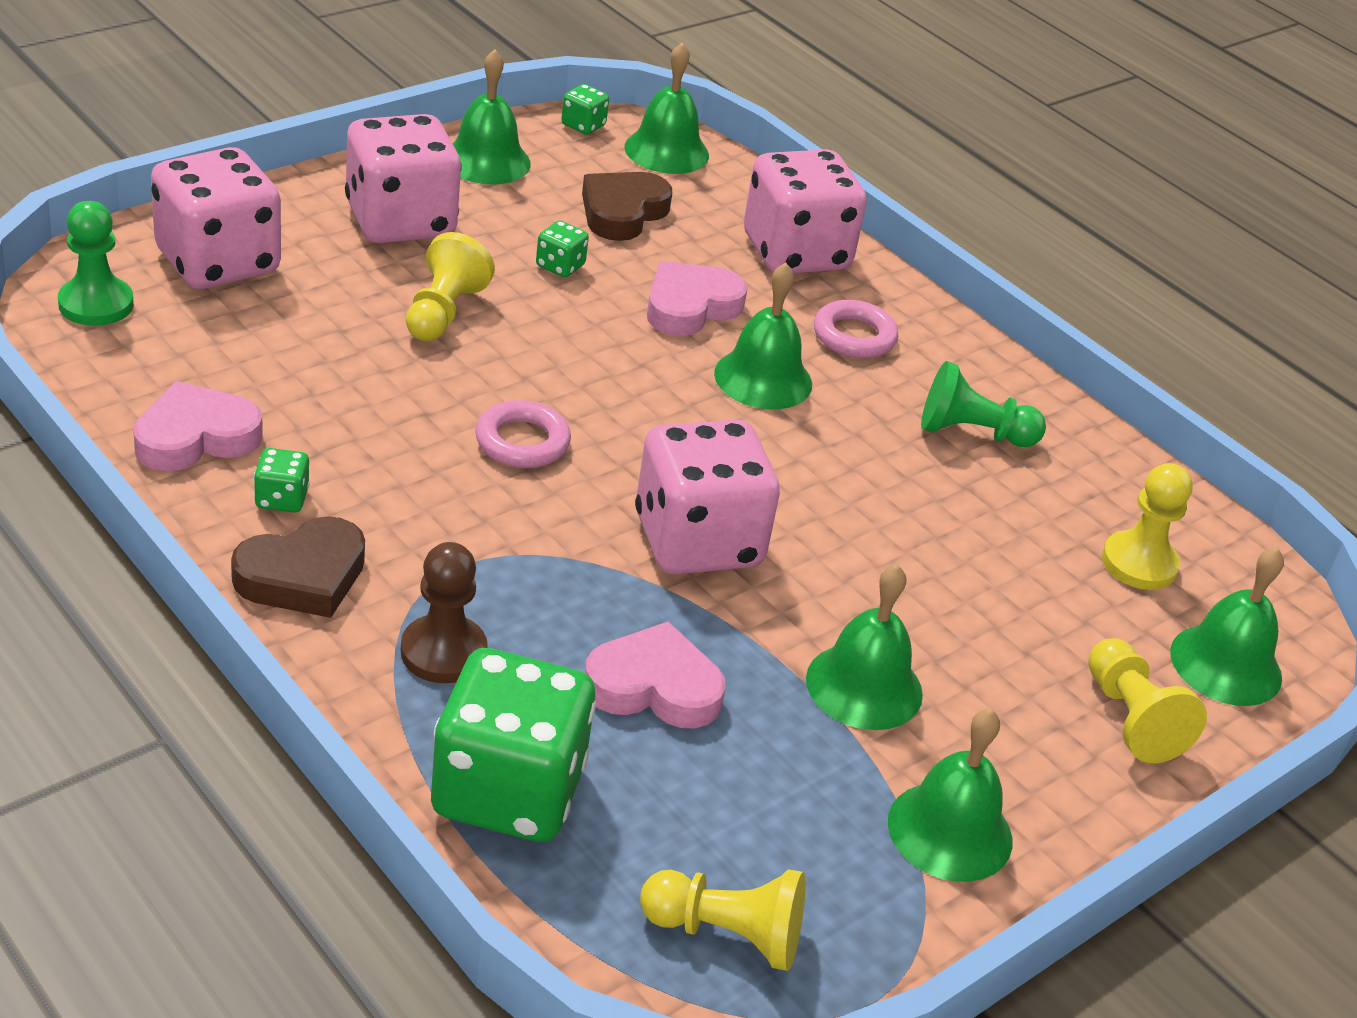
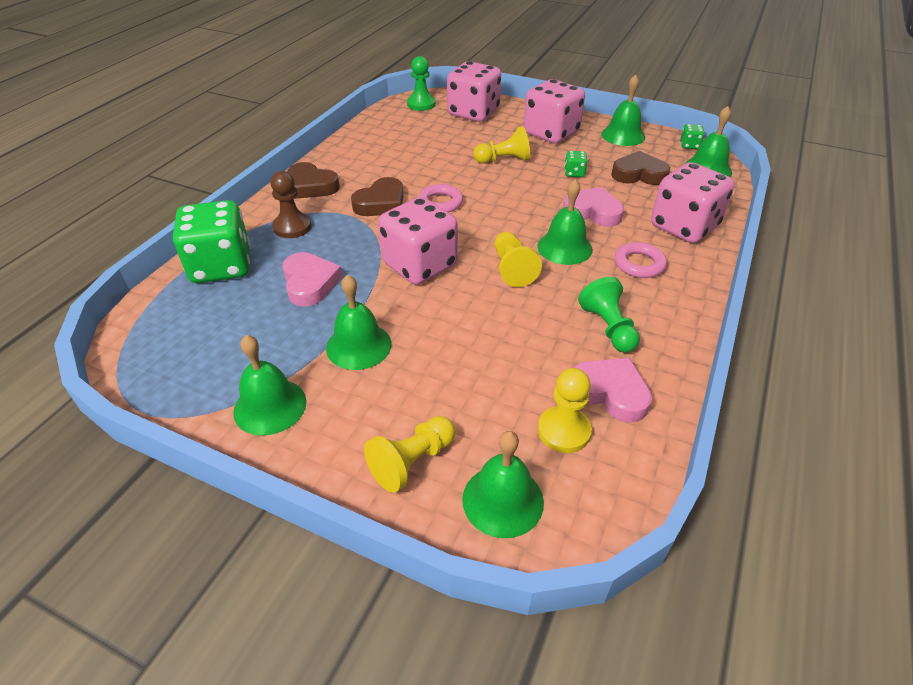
camera: 70 degrees right, 5 degrees up
pink heart [133,381,263,471] -> pink heart moved to [574,358,652,422]
green dice [254,448,310,513] -> none
yellow pawn [640,869,806,971] -> yellow pawn moved to [495,232,542,287]
none -> brown heart [351,177,404,216]

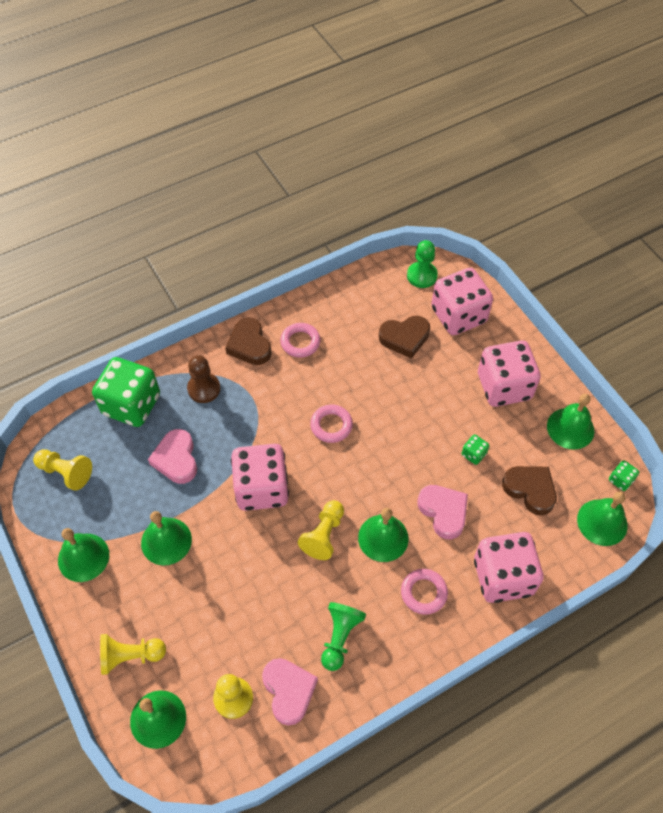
camera: 35 degrees right, 15 degrees up
pink heart [282,252,342,307] -> pink heart turned 150 degrees clockwise [148,429,197,484]
brown heart [351,177,404,216] -> brown heart moved to [379,316,430,359]
yellow pawn [474,126,530,164] -> yellow pawn moved to [33,449,92,491]
none -> pink ring [280,323,320,358]

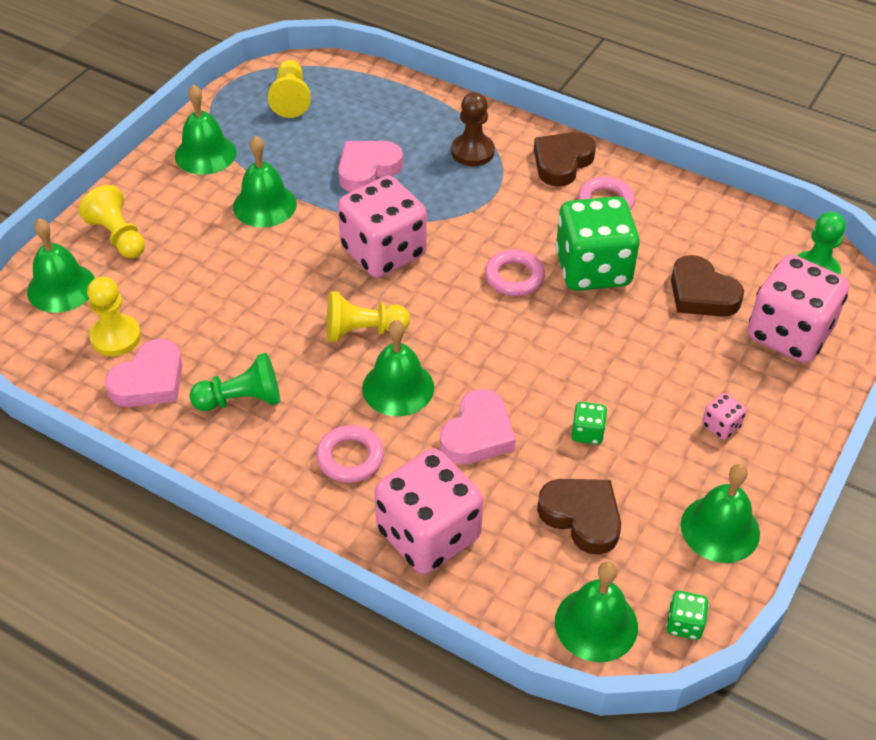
camera: 60 degrees right, 10 degrees down
green dice [92,357,160,427] -> green dice moved to [555,197,640,291]
pink dice [478,340,541,407] -> pink dice [702,393,746,440], size x0.41
brown heart [502,466,557,515] -> brown heart turned 60 degrees counterclockwise [537,479,621,555]

